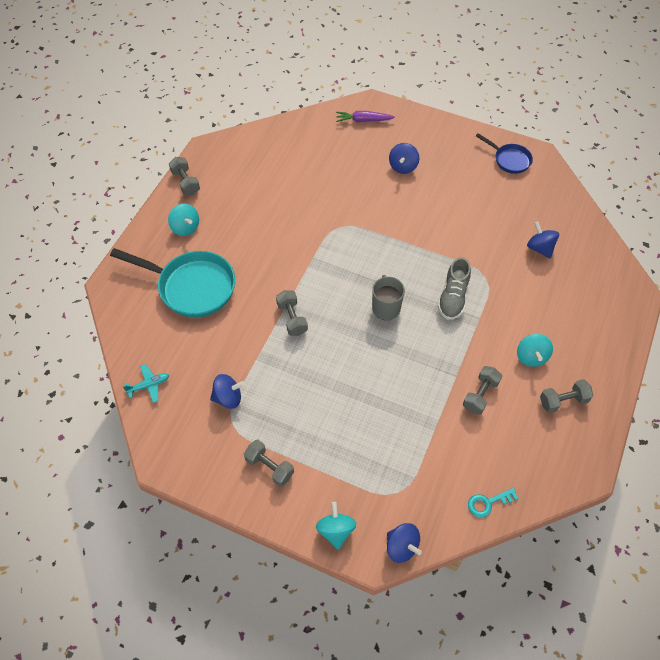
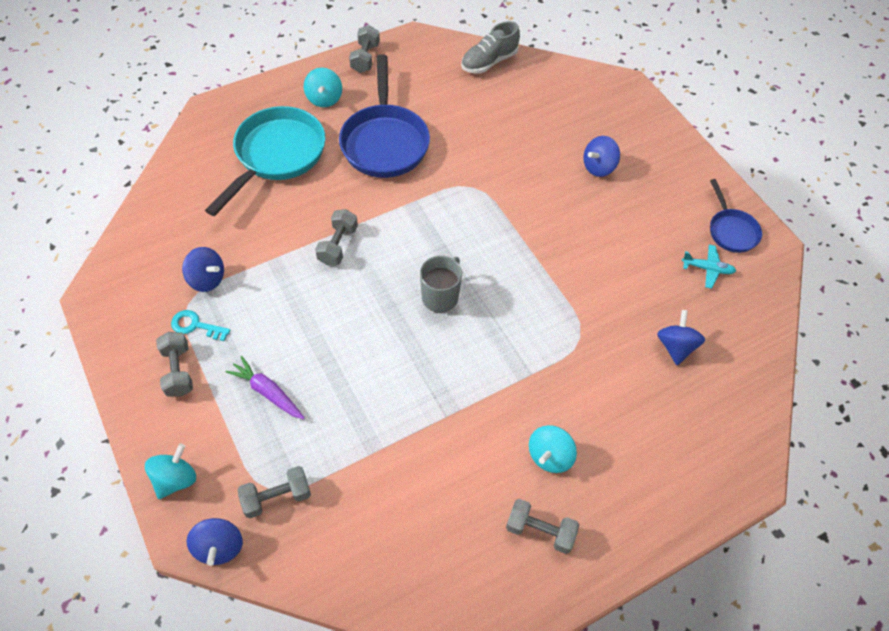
camera: 35 degrees right, 0 degrees up
turquoise pan [110,248,235,318] -> turquoise pan turned 120 degrees counterclockwise [205,106,325,216]
turquoise plane [123,364,169,403] -> turquoise plane moved to [682,244,736,289]
purple carrot [336,111,395,122] -> purple carrot moved to [225,356,305,419]
grey shoe [438,257,471,320] -> grey shoe moved to [461,21,520,74]
grey dumbbell [463,366,502,415] -> grey dumbbell moved to [237,466,311,518]
turquoise key [468,488,518,518] -> turquoise key moved to [171,310,230,341]
none -> blue pan [339,54,430,178]

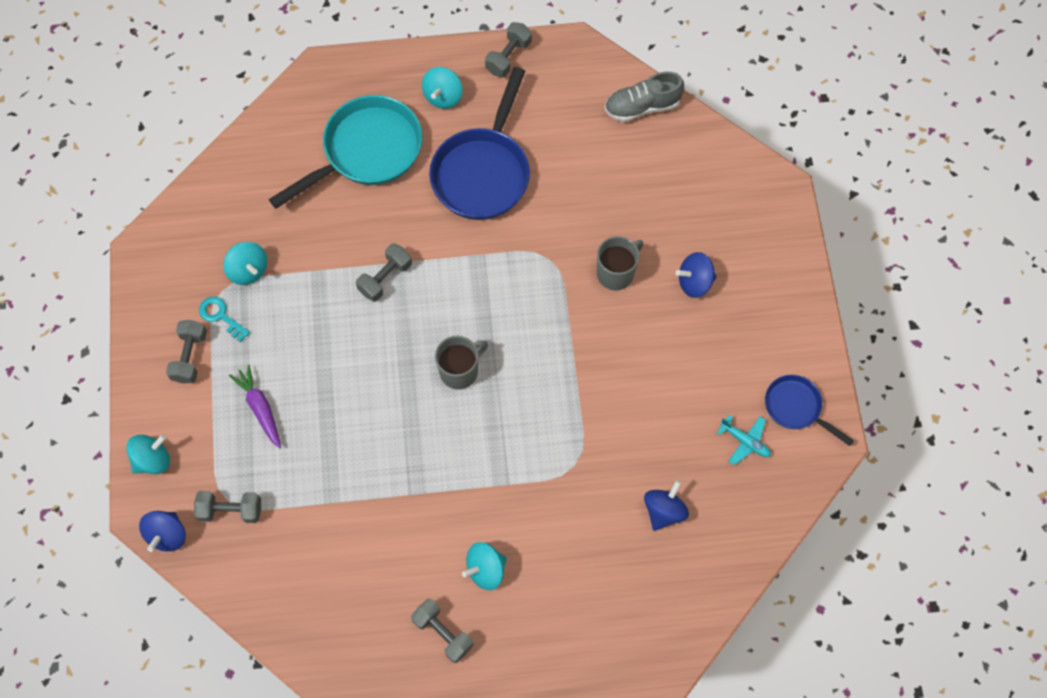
camera: 25 degrees right, 10 degrees up
blue spinning top [182,247,224,292] -> turquoise spinning top [224,242,267,285]
blue pan [710,179,762,253] -> blue pan turned 120 degrees clockwise [765,375,854,446]
none -> grey mug [597,236,643,290]

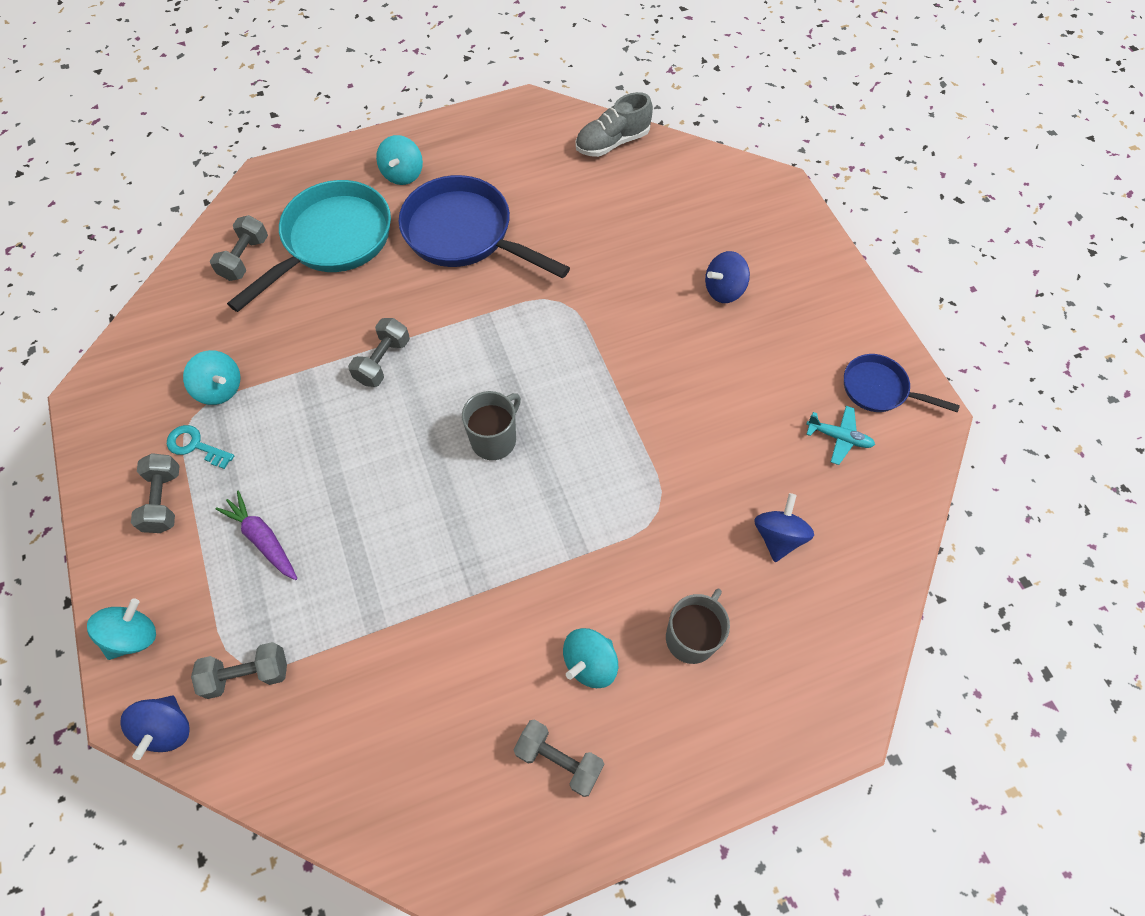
camera: 15 degrees left, 5 degrees down
blue pan [429,67,530,220] -> blue pan turned 120 degrees clockwise [399,175,570,278]
grey dumbbell [485,22,532,77] -> grey dumbbell moved to [210,215,268,281]
grey mug [597,236,643,290] -> grey mug moved to [666,589,730,664]

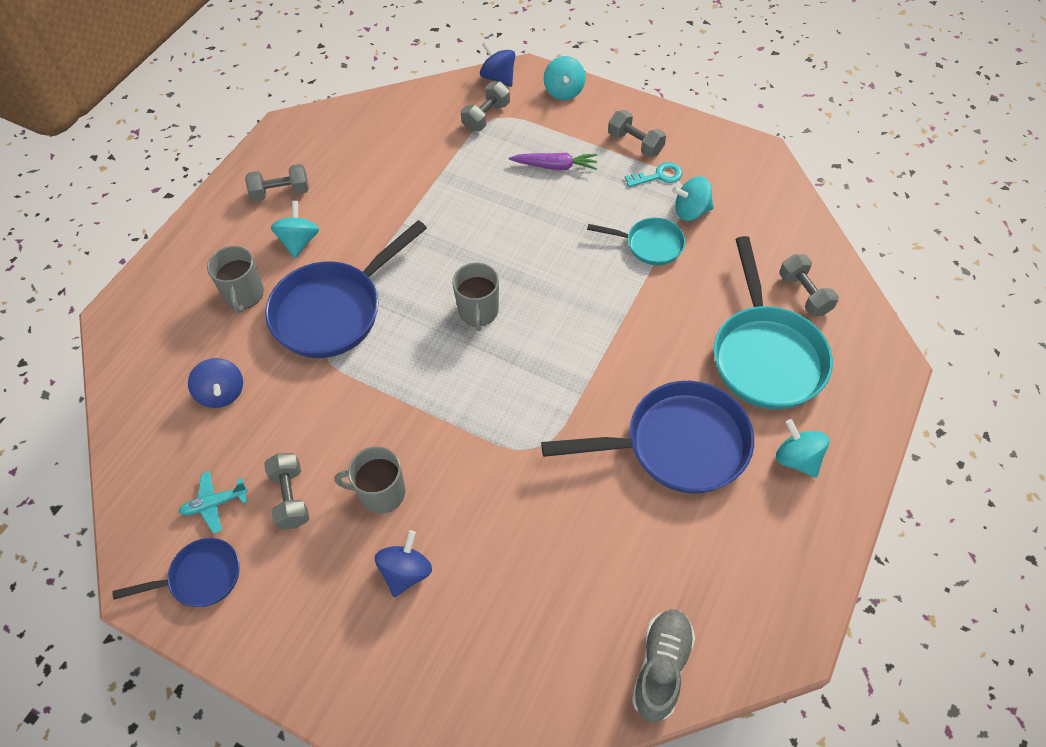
camera: 140 degrees right, 5 degrees down
grey dumbbell [348,318,410,387] -> grey dumbbell moved to [264,453,309,529]
none -> blue pan [265,220,427,358]
none -> grey mug [334,446,405,514]
none -> turquoise pan [587,217,685,265]

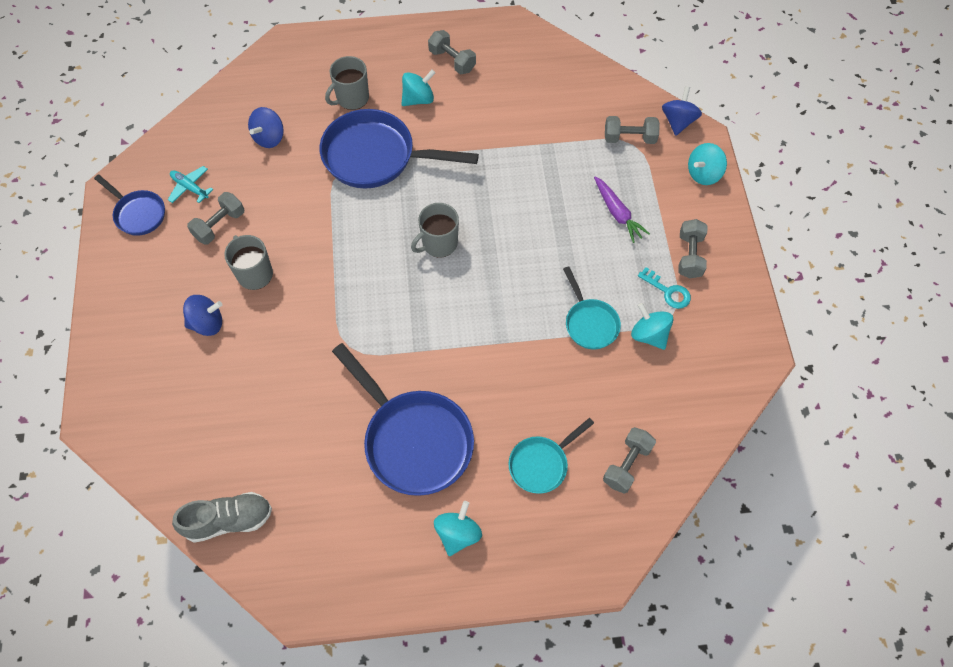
camera: 55 degrees right, 5 degrees up
turquoise pan [714,236,833,410] -> turquoise pan [509,418,594,494], size x0.54

